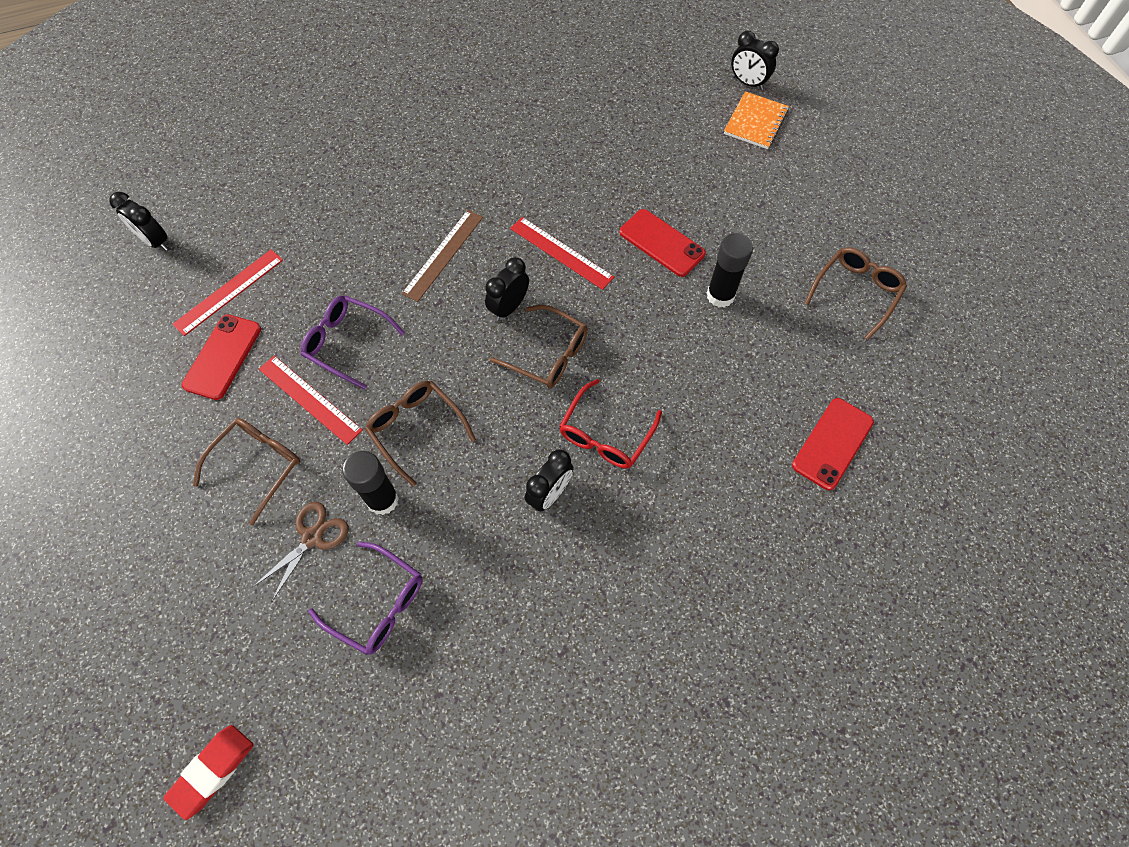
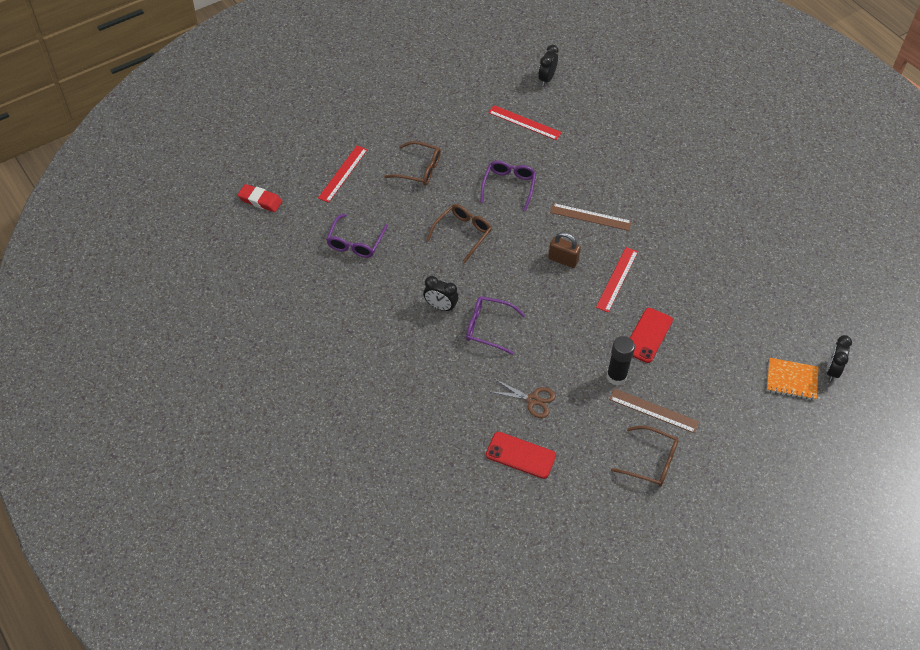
camera: 75 degrees right, 10 degrees down
red phone [182,314,261,400] -> none
brown scissors [253,502,349,602] -> brown scissors moved to [491,379,556,418]
red ruler [259,356,363,445] -> red ruler moved to [318,146,368,203]
black glue stick [342,451,399,515] -> none
black clock [485,257,529,321] -> brown padlock [548,232,581,268]
brown glasses [490,305,588,388] -> none
red glasses [559,379,662,469] -> purple glasses [466,296,525,355]
none -> brown ruler [609,388,699,433]

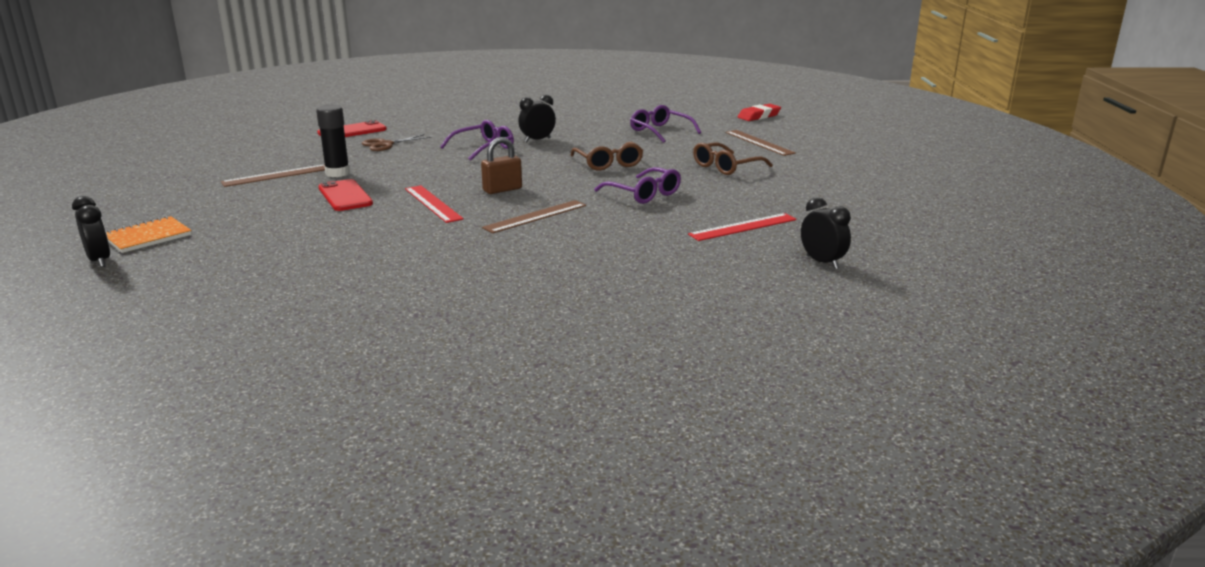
camera: 125 degrees right, 30 degrees down
red ruler [318,146,368,203] -> brown ruler [725,130,796,156]
brown glasses [611,426,678,487] -> none

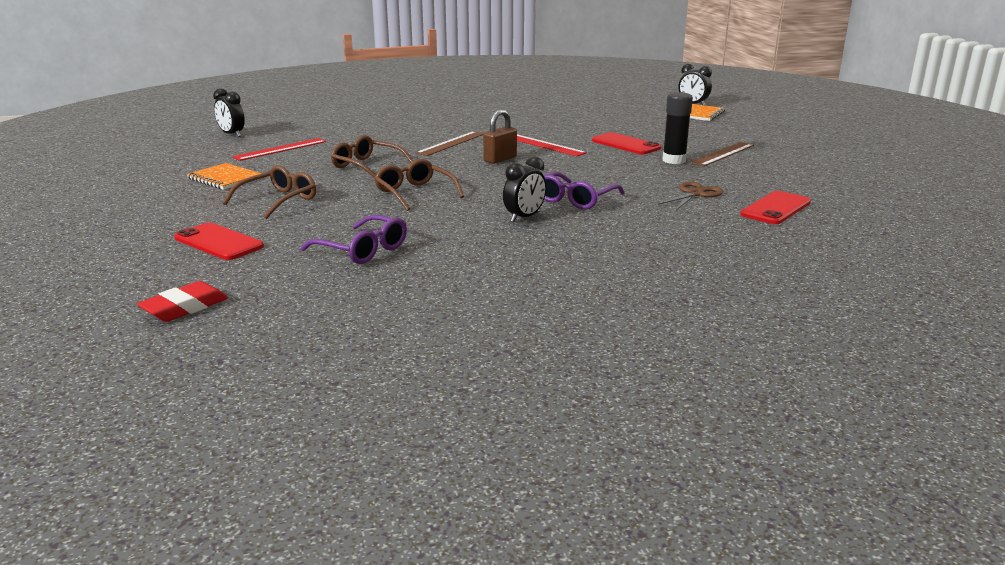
camera: 165 degrees right, 0 degrees up
purple glasses [595,167,681,204] -> brown glasses [331,135,413,178]
brown ruler [725,130,796,156] -> red phone [174,223,264,260]
none -> orange notebook [187,163,262,190]

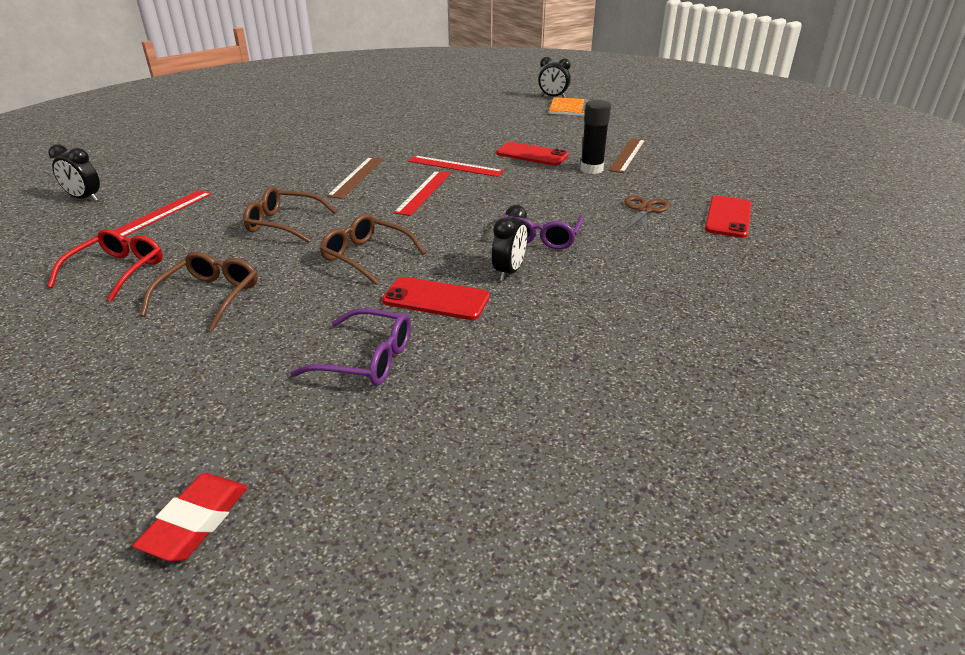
camera: 20 degrees left, 10 degrees up
red phone [174,223,264,260] -> red phone moved to [382,277,490,320]
orange notebook [187,163,262,190] -> red glasses [47,229,163,302]
brown padlock [483,109,517,164] -> red ruler [394,171,451,216]

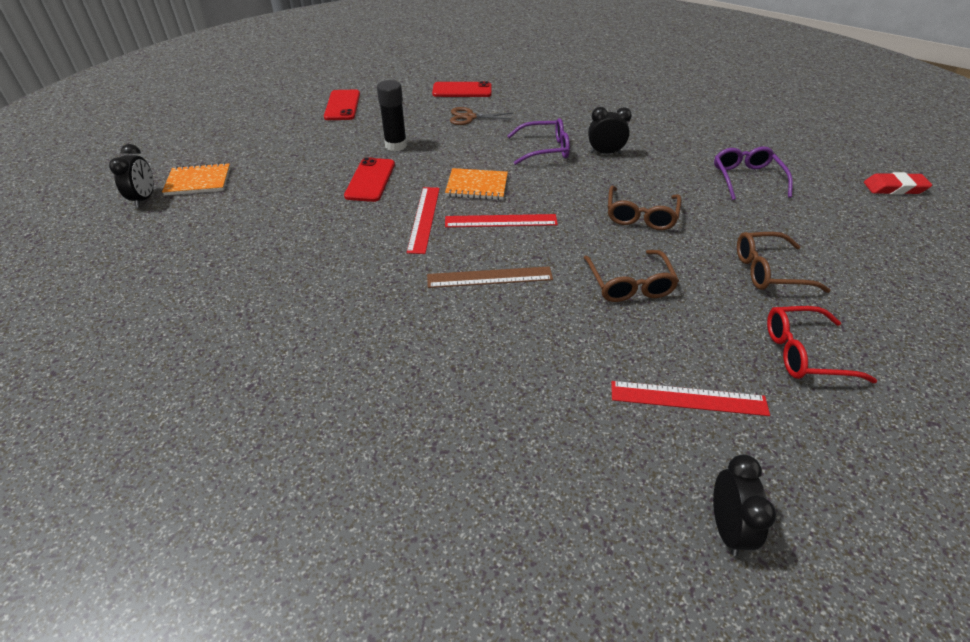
camera: 110 degrees left, 10 degrees up
red phone [382,277,490,320] -> red phone moved to [324,90,360,120]
brown ruler [608,138,646,173] -> none
none -> orange notebook [445,168,508,200]

